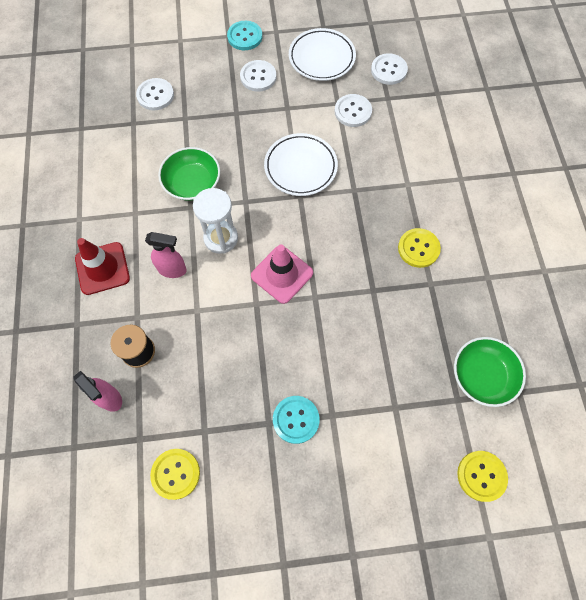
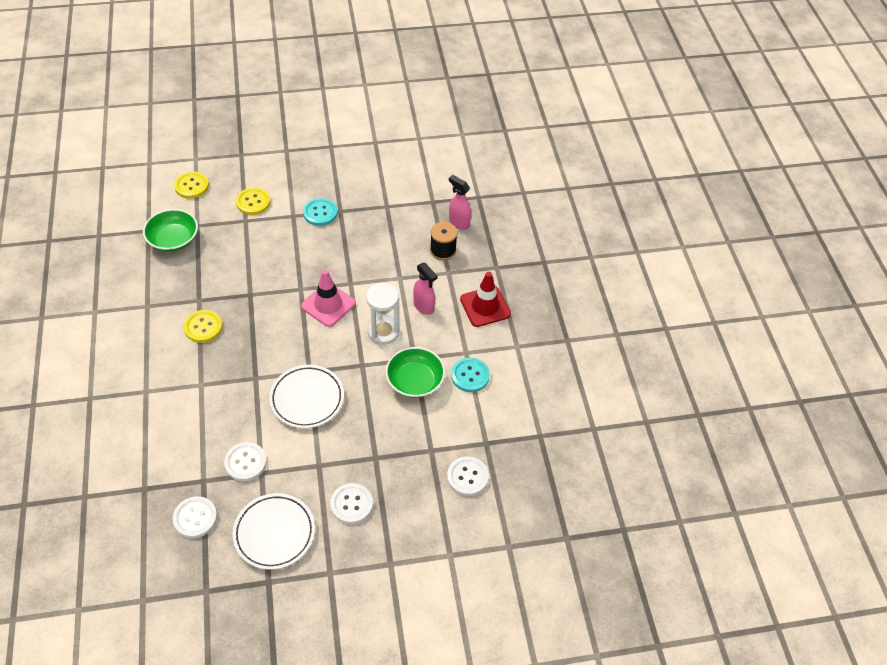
camera: 175 degrees right, 15 degrees down
pink spray bottle [145,232,187,278] -> pink spray bottle turned 135 degrees counterclockwise [413,263,437,315]
yellow button [150,449,200,500] -> yellow button moved to [236,187,271,215]
turquoise button [227,21,262,50] -> turquoise button moved to [451,357,490,392]

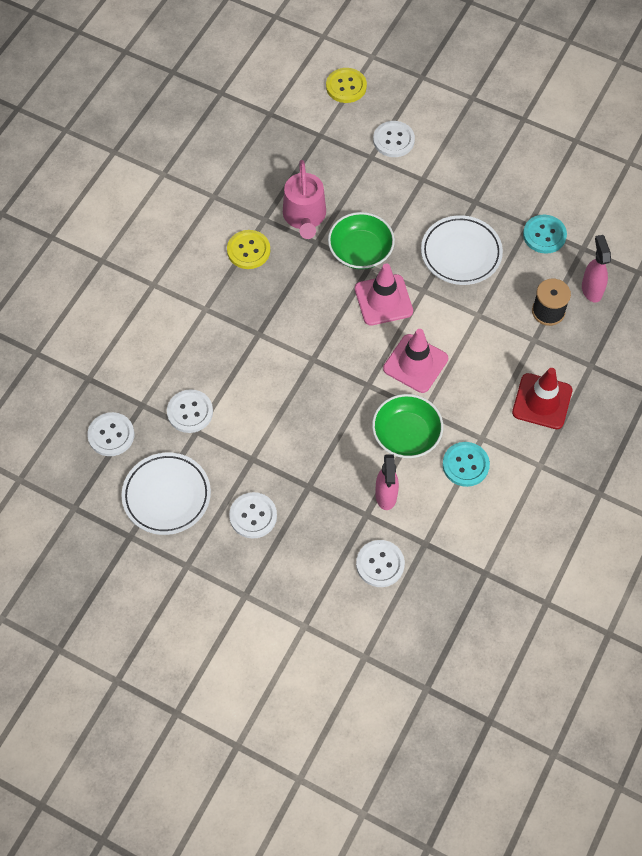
camera: 40 degrees right, 10 degrees up
green bowl [143,209,198,252] -> green bowl moved to [328,212,395,269]
yellow button [236,187,271,215] -> white button [373,121,415,157]
white plate [269,365,344,428] -> white plate moved to [421,215,503,285]
turquoise button [303,198,337,226] -> turquoise button moved to [523,215,567,254]
white hourglass [366,283,399,345] -> pink traffic cone [383,329,448,393]
pink spray bottle [413,263,437,315] -> pink spray bottle moved to [375,454,399,510]
none -> pink watering can [283,160,326,239]

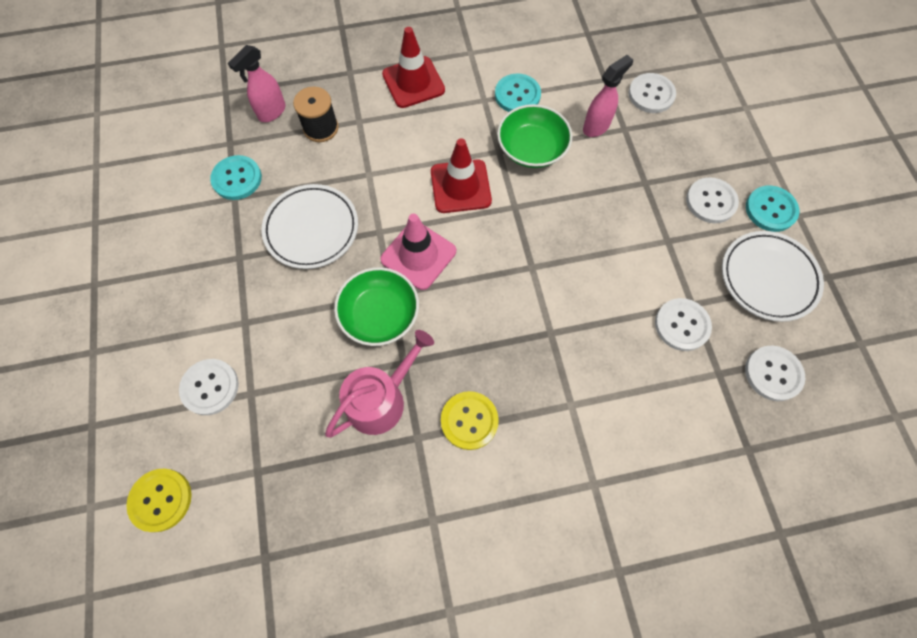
camera: 130 degrees left, 5 degrees up
pink traffic cone [383,329,448,393] -> red traffic cone [431,138,492,213]
none -> turquoise button [746,186,799,232]

